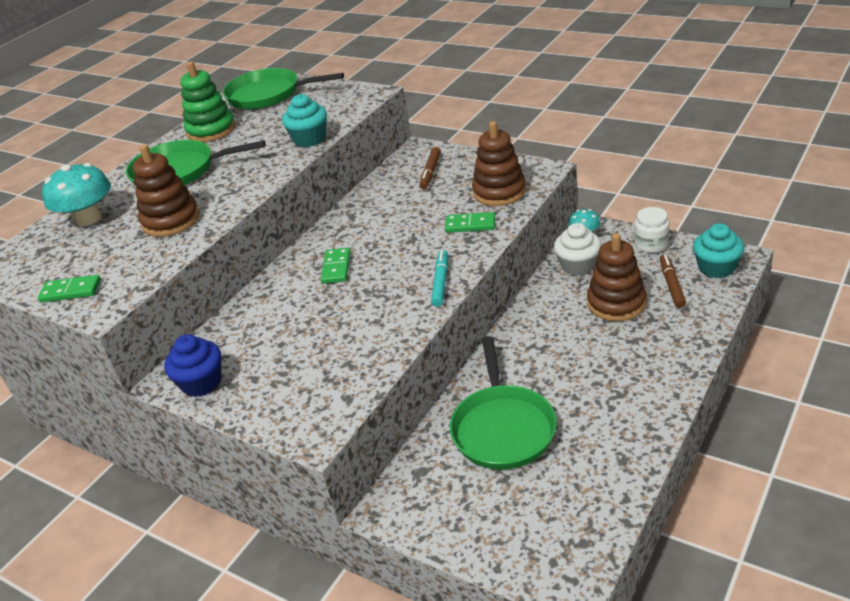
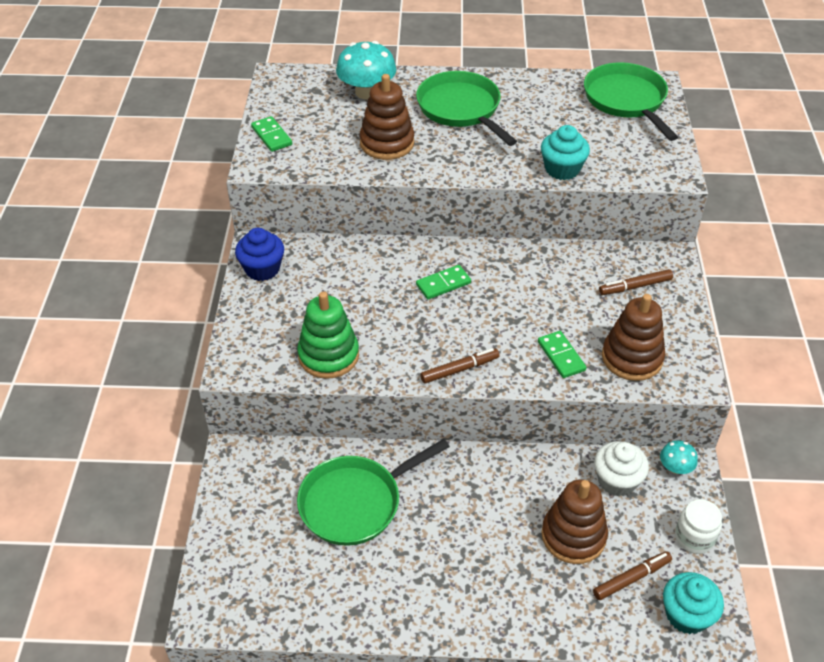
camera: 55 degrees right, 10 degrees up
green stacking toy [180,61,236,142] -> green stacking toy moved to [297,292,359,379]
turquoise marker [431,250,448,307] -> brown marker [420,348,499,384]

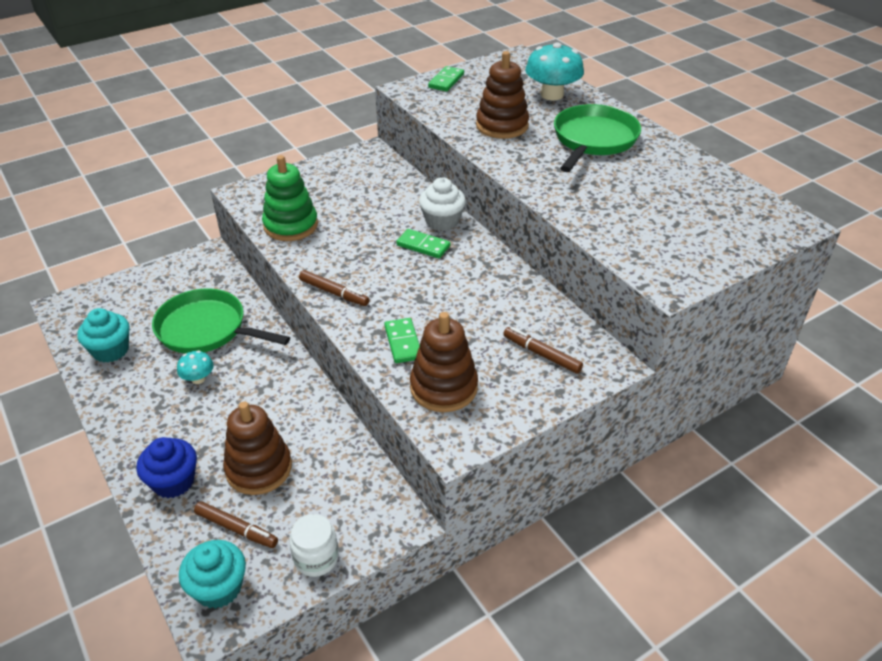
camera: 55 degrees right, 5 degrees down
blue cupcake [235,228,284,281] -> blue cupcake moved to [136,437,197,498]
green domino [538,331,587,378] -> green domino turned 45 degrees counterclockwise [384,318,420,363]
turquoise cupcake [541,125,590,180] -> turquoise cupcake moved to [77,308,130,363]
green pan [584,62,678,141] -> none
white cupcake [594,441,649,497] -> white cupcake moved to [419,177,466,231]
turquoise mushroom [660,441,698,474] -> turquoise mushroom moved to [177,350,214,384]

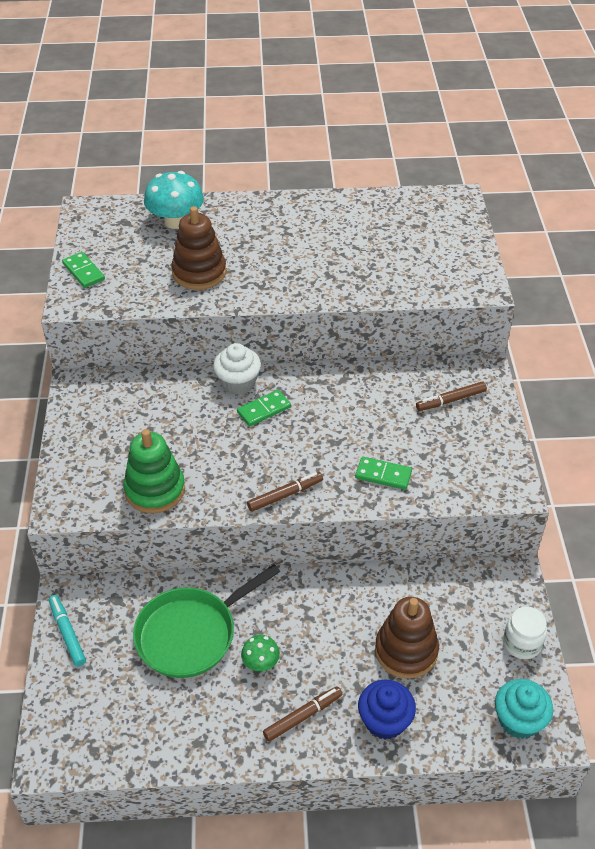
camera: 60 degrees left, 5 degrees up
turquoise cupcake [77,308,130,363] -> none
turquoise mushroom [177,350,214,384] -> green mushroom [241,635,280,671]
brown marker [194,501,278,548] -> brown marker moved to [263,686,342,742]
brown stacking toy [410,312,478,412] -> none
green pan [554,104,641,172] -> none
none -> turquoise marker [49,595,86,666]

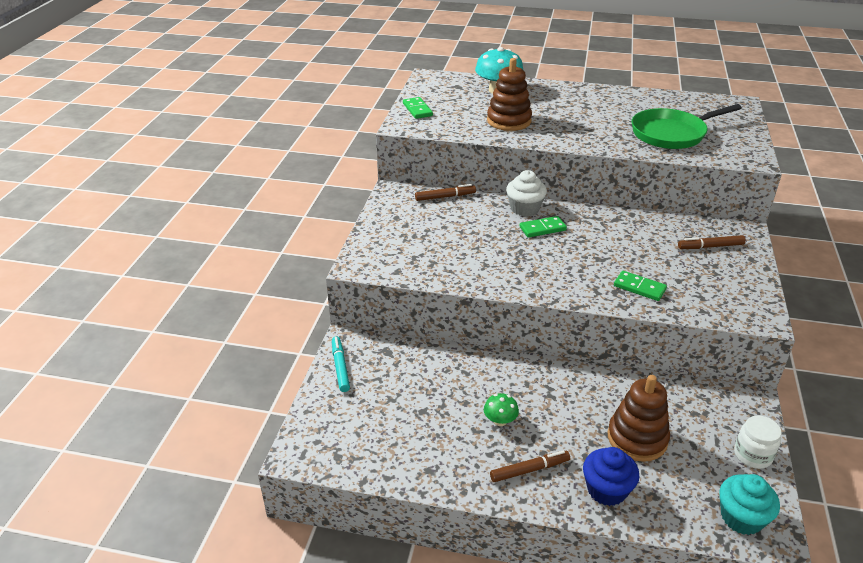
camera: 15 degrees right, 10 degrees down
green stacking toy [123,429,185,513] -> none
green pan [133,564,280,678] -> green pan moved to [632,104,742,149]
brown marker [247,472,323,512] -> brown marker moved to [415,184,476,201]

